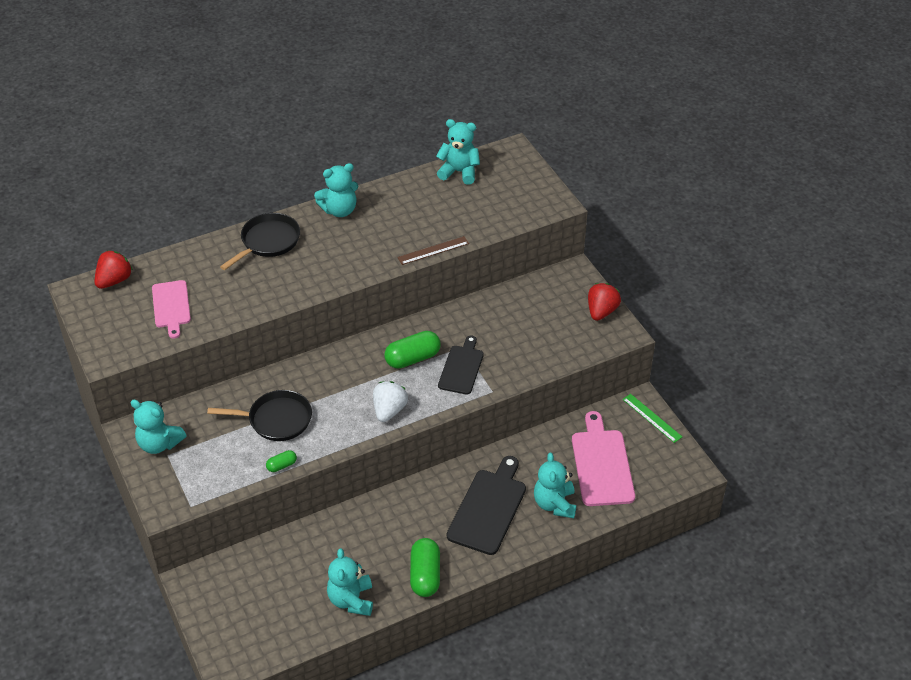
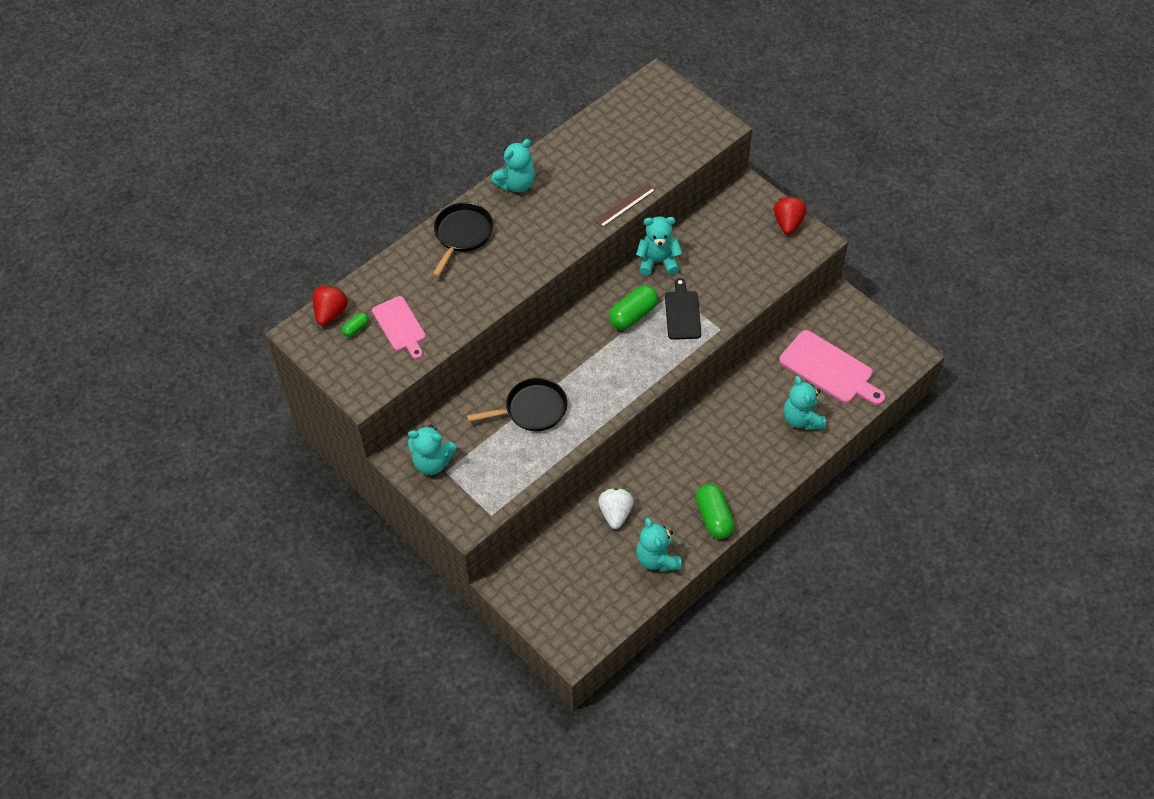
camera: 15 degrees left, 10 degrees up
green capsule [266,450,297,472] -> green capsule moved to [342,313,369,337]
white strawberry [373,381,408,422] -> white strawberry moved to [598,488,634,529]
turquoise teddy bear [436,119,480,185] -> turquoise teddy bear moved to [636,216,682,276]
black cutting board [447,456,526,555] -> none
pink cutting board [572,411,635,506] -> pink cutting board turned 150 degrees clockwise [779,330,885,405]
green ruler [622,394,682,443] -> none

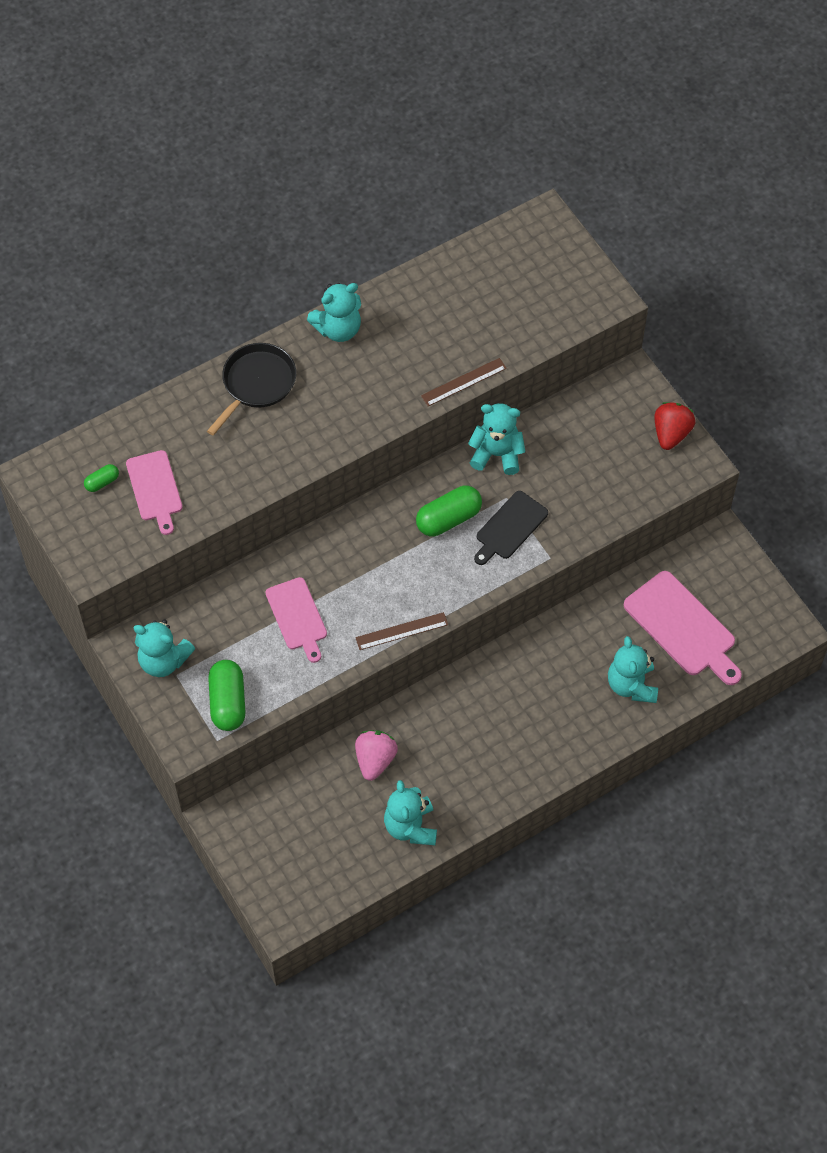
camera: 10 degrees right, 5 degrees up
red strawberry [313,285,348,326] -> none
black pan [467,378,568,431] -> pink cutting board [265,577,327,663]
white strawberry [598,488,634,529] -> pink strawberry [355,730,398,781]
black cutting board [665,278,701,340] -> black cutting board turned 150 degrees counterclockwise [474,491,548,565]
green capsule [695,484,734,539] -> green capsule moved to [208,660,245,731]
none -> brown ruler [355,612,448,650]

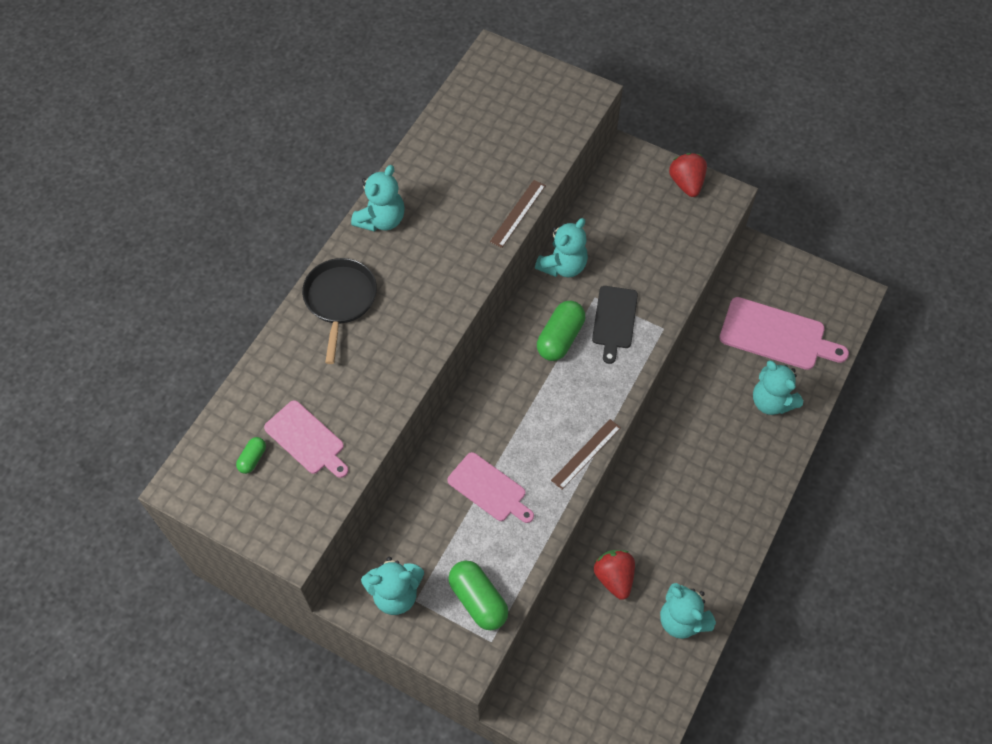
camera: 30 degrees left, 0 degrees up
pink strawberry [355,730,398,781] -> red strawberry [594,550,635,600]
turquoise teddy bear [468,403,526,475] -> turquoise teddy bear turned 150 degrees clockwise [535,218,588,277]

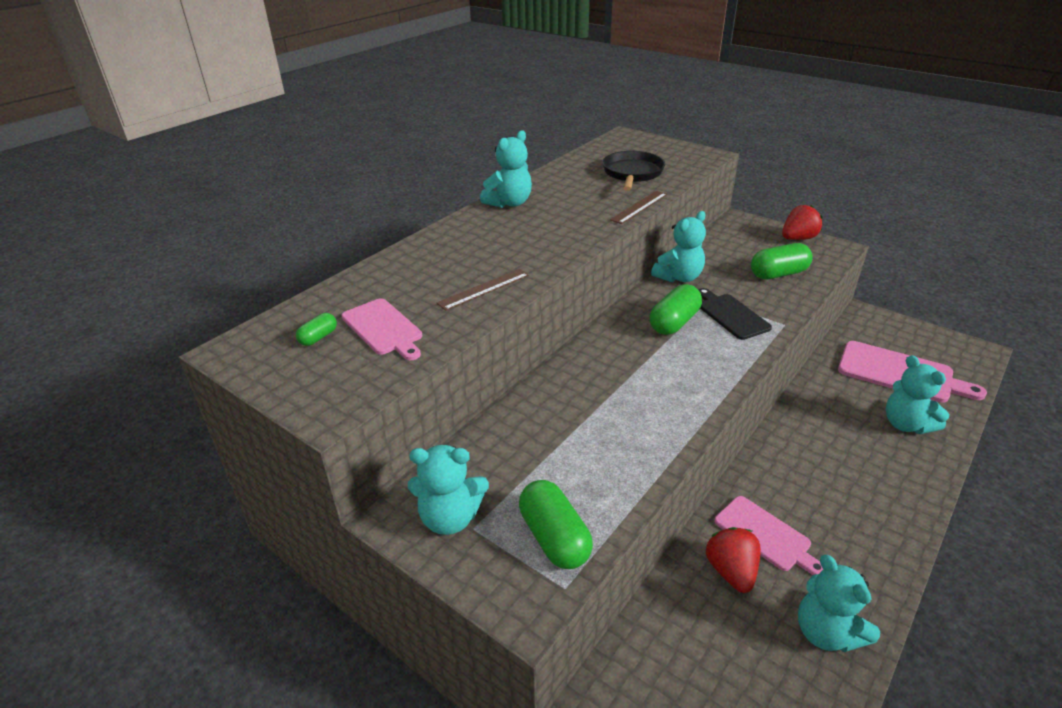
camera: 10 degrees right, 25 degrees down
black pan [302,258,377,364] -> black pan moved to [602,151,665,191]
pink cutting board [447,452,534,523] -> pink cutting board moved to [714,496,823,575]
brown ruler [551,419,621,490] -> brown ruler moved to [437,269,529,311]
black cutting board [592,286,638,364] -> black cutting board turned 135 degrees clockwise [698,288,772,340]
red strawberry [669,153,707,197] -> red strawberry turned 60 degrees clockwise [782,205,822,240]
none -> green capsule [751,243,813,279]

